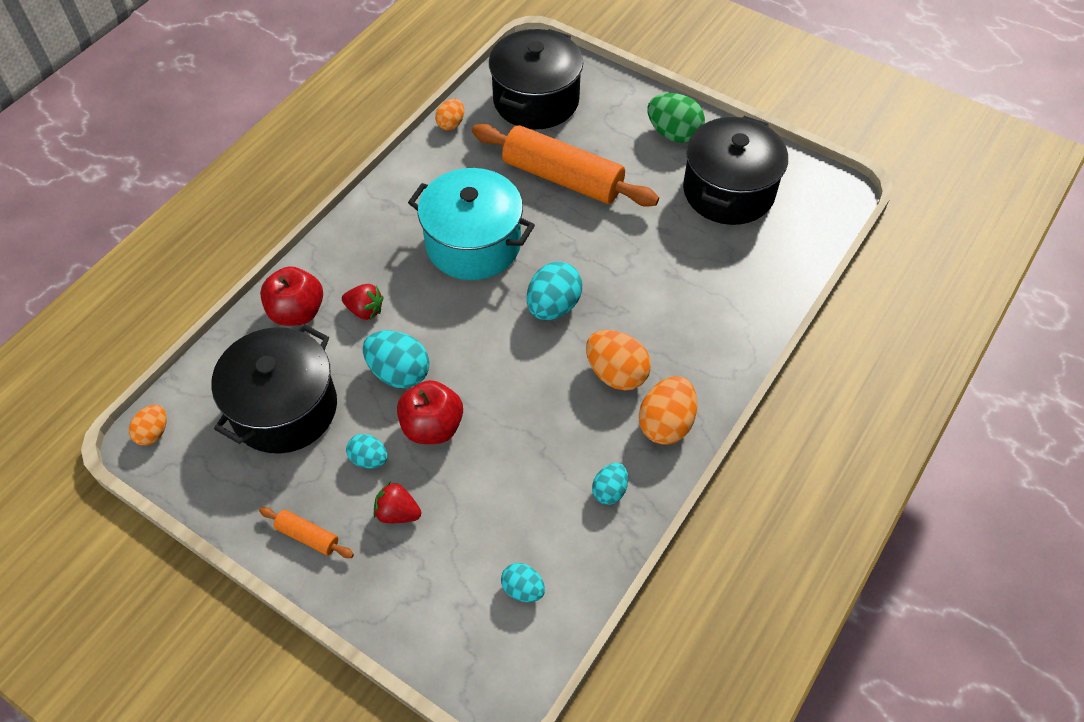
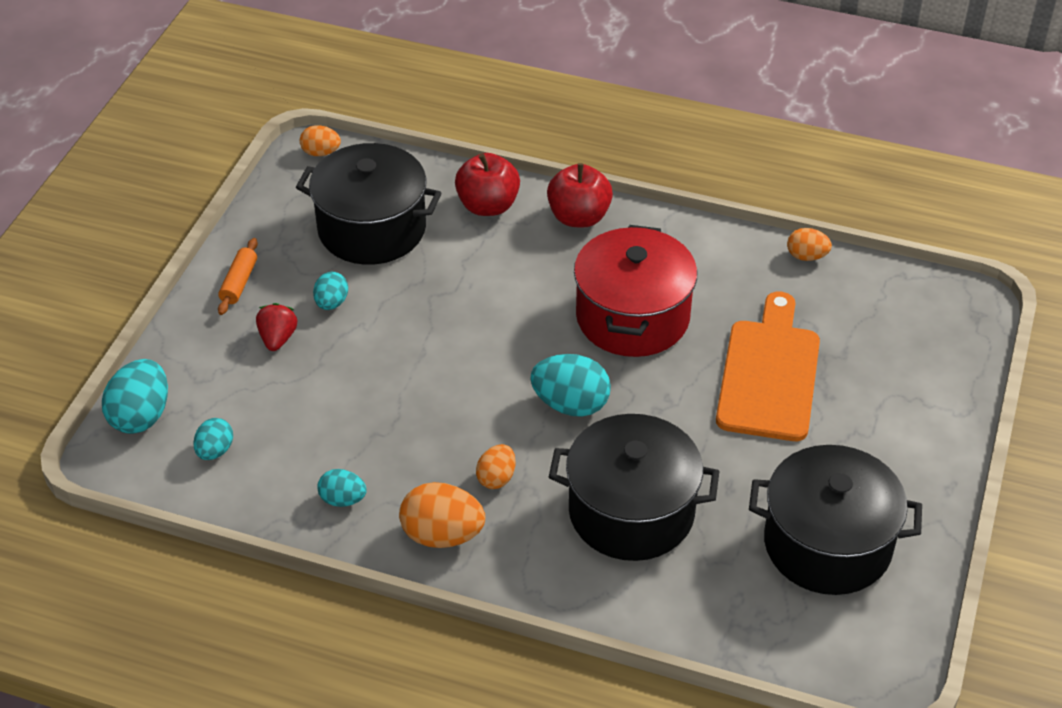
camera: 75 degrees right, 10 degrees down
red strawberry [342,284,383,320] -> none
turquoise egg [363,330,429,388] -> turquoise egg moved to [102,359,168,434]
red apple [397,380,463,444] -> red apple moved to [547,163,613,228]
turquoise pot [408,168,535,280] -> red pot [574,225,697,357]
orange rolling pin [472,124,659,207] -> orange cutting board [716,292,820,441]
black pot [489,29,583,129] -> black pot moved to [549,414,720,561]
orange egg [586,330,651,391] -> orange egg [476,444,516,489], size x0.59
green egg [648,93,705,143] -> none

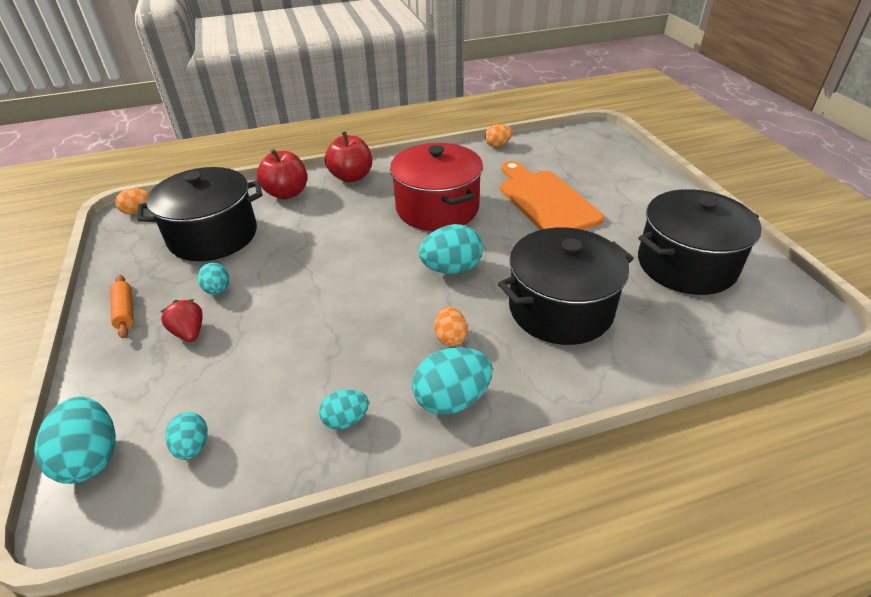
camera: 35 degrees left, 5 degrees down
orange egg [399,482,485,548] -> turquoise egg [412,347,493,415]

